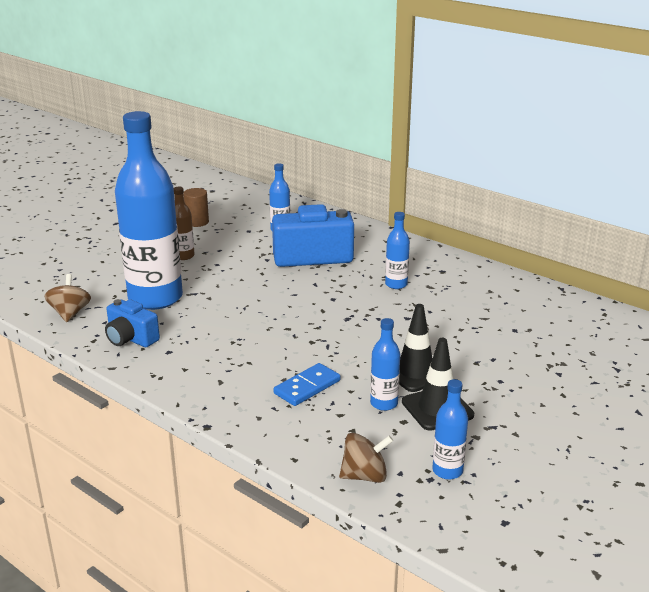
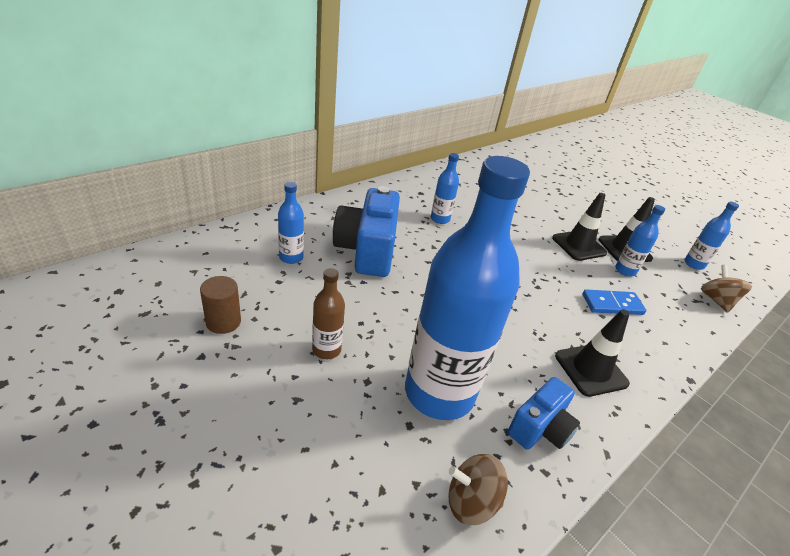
camera: 85 degrees left, 10 degrees up
blue domino [274,363,340,406] -> blue domino turned 60 degrees counterclockwise [582,289,646,315]
none -> black traffic cone [555,309,630,397]

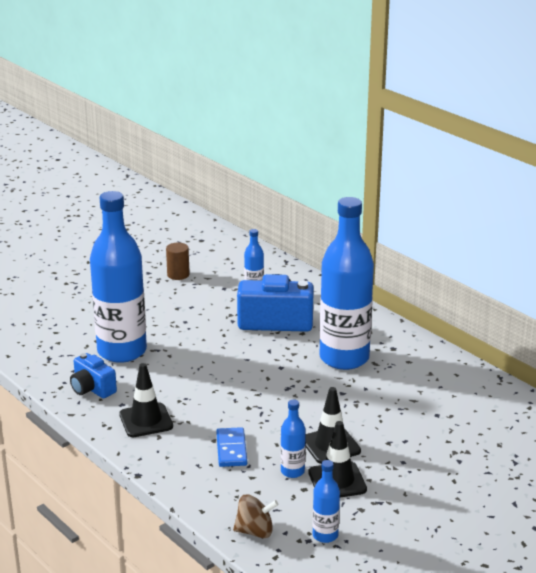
camera: 95 degrees right, 10 degrees down
brown bottle [312,268,345,359] -> none
blue bottle [431,153,459,224] -> blue bottle [320,197,374,370], size x2.37
brown spinning top [448,454,508,525] -> none

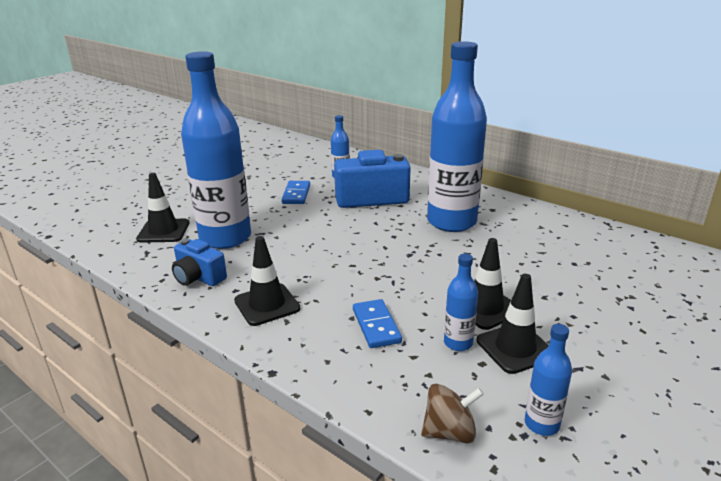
camera: 10 degrees left, 0 degrees up
brown cylinder [166,242,190,280] -> none
none -> black traffic cone [136,173,189,243]
none -> blue domino [281,181,310,204]

